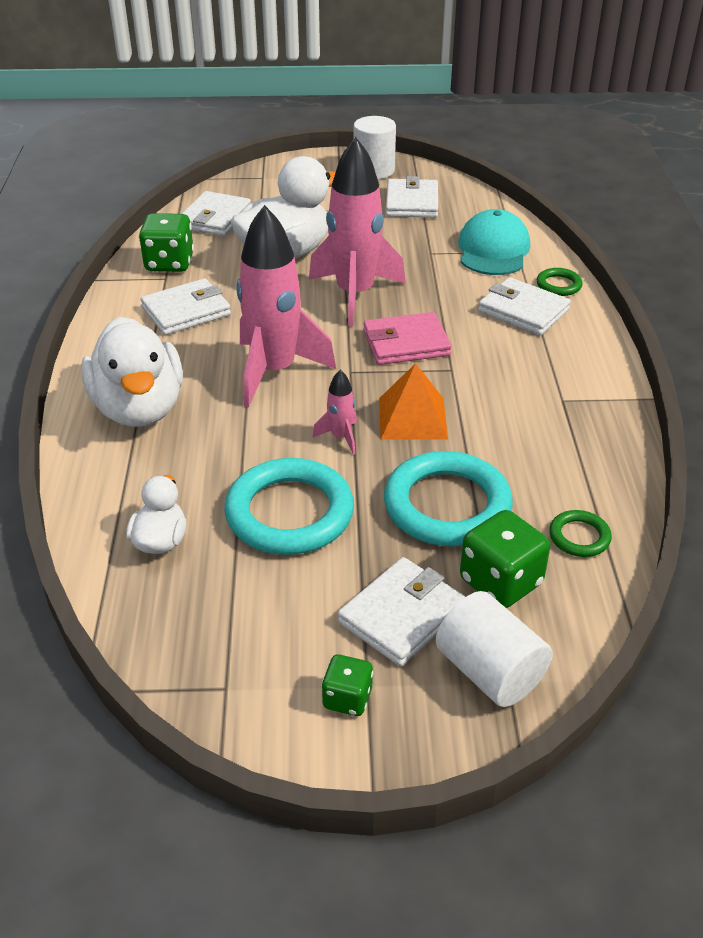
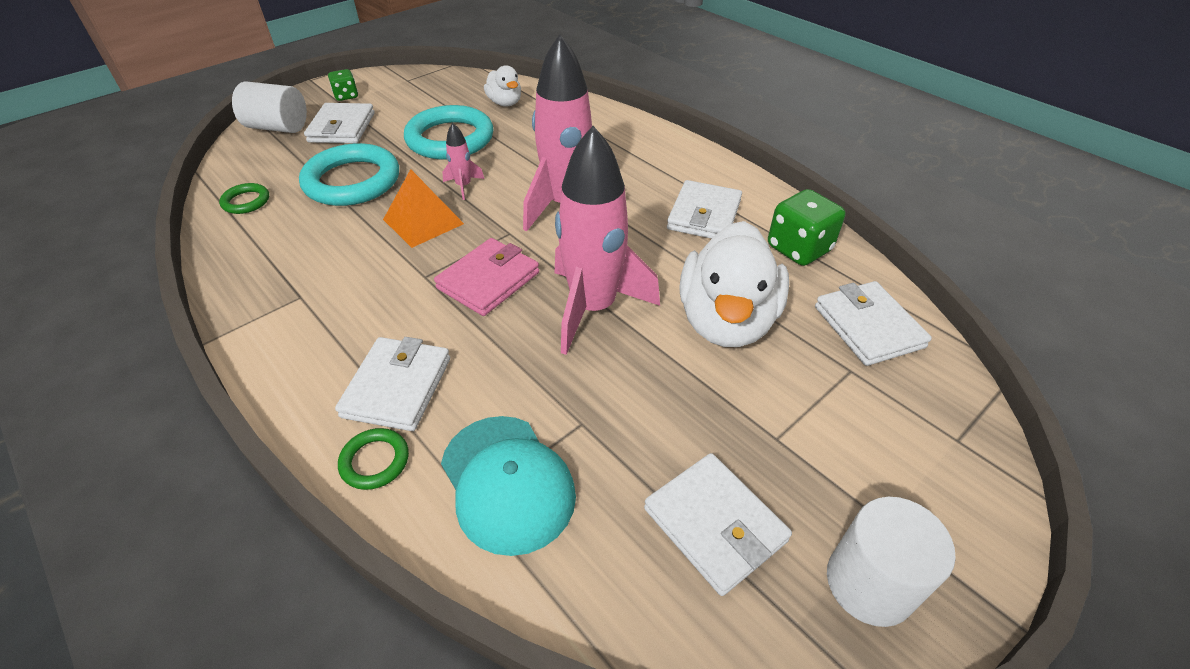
camera: 140 degrees right, 5 degrees up
white duck [81,317,183,427] -> none
green dice [460,510,550,608] -> none
white wallet [478,277,571,335] -> white wallet turned 75 degrees counterclockwise [335,337,450,431]

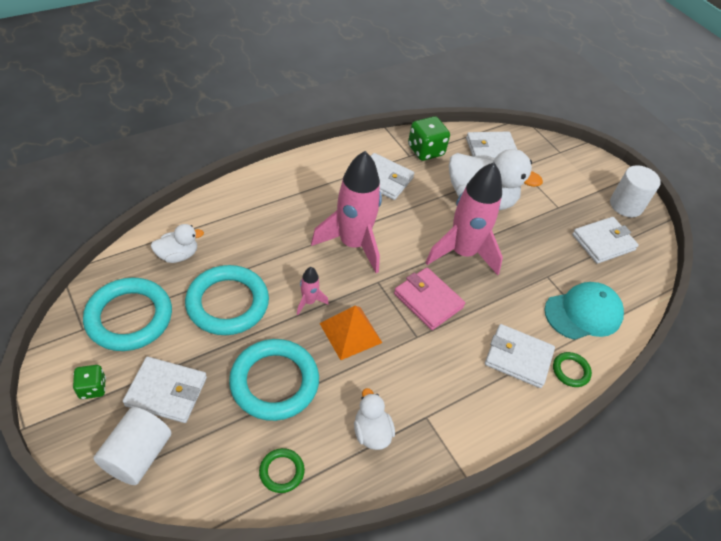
camera: 85 degrees left, 5 degrees up
none -> turquoise ring [83,278,172,351]
none -> white duck [354,388,395,450]

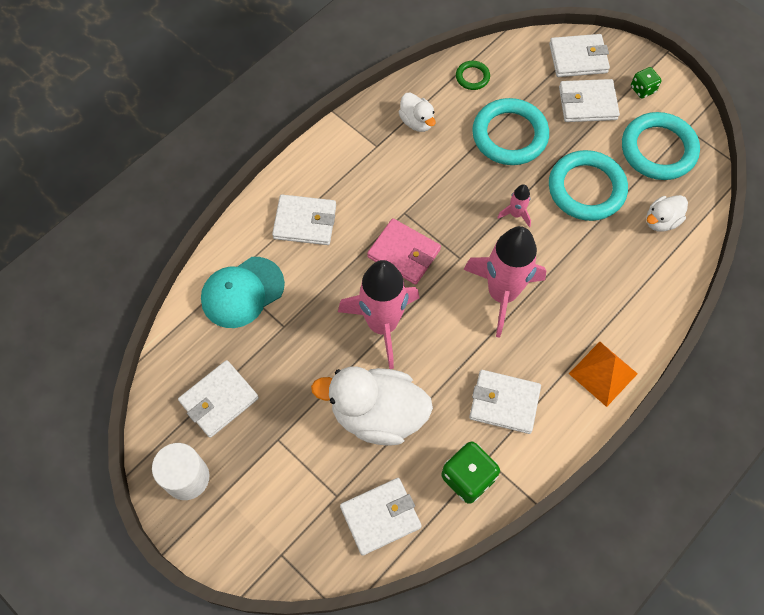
camera: 170 degrees right, 15 degrees up
white cylinder [94,407,171,485] -> white wallet [549,34,610,77]
orange pyramid [319,306,382,360] -> orange pyramid moved to [569,342,638,407]
green ring [553,352,592,387] -> none

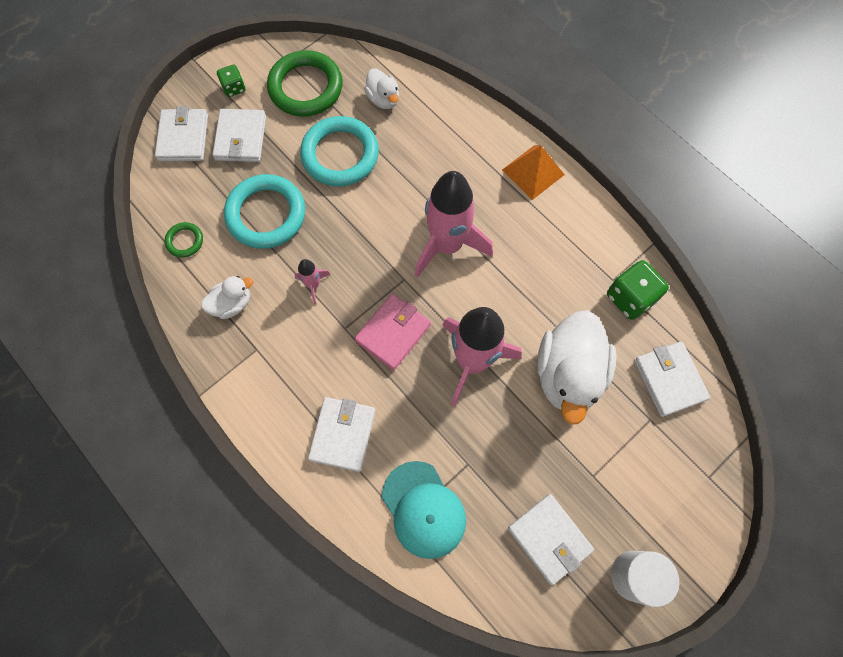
camera: 85 degrees left, 5 degrees up
white wallet [469,370,541,434] -> none
pink rocket [497,184,531,227] -> pink rocket moved to [294,259,331,304]
turquoise ring [622,112,700,180] -> green ring [267,50,343,116]

